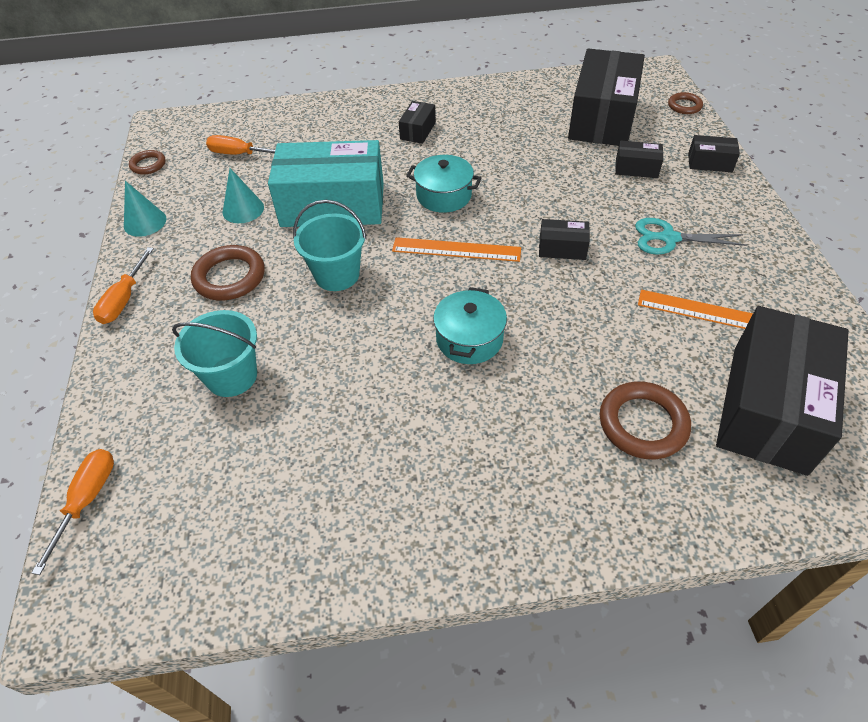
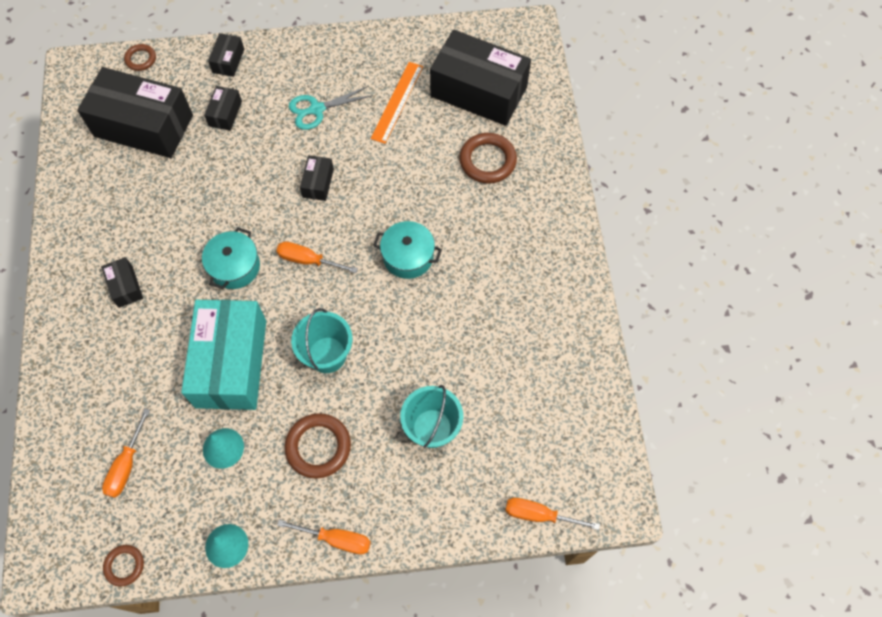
camera: 90 degrees left, 15 degrees up
orange ruler [392,237,521,262] -> orange screwdriver [276,241,358,273]
black box [399,101,436,144] -> black box turned 45 degrees clockwise [101,257,143,308]
turquoise scissors [635,218,747,255] -> turquoise scissors turned 60 degrees clockwise [289,86,373,130]

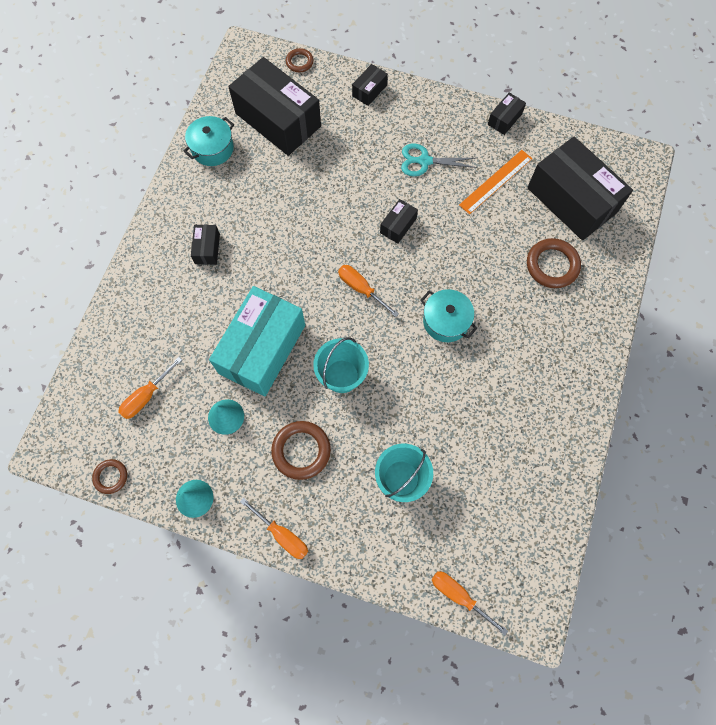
camera: 25 degrees right, 5 degrees up
turquoise pot [202,227,260,289] -> turquoise pot moved to [183,116,234,166]
black box [204,86,242,131] -> black box moved to [488,93,526,135]

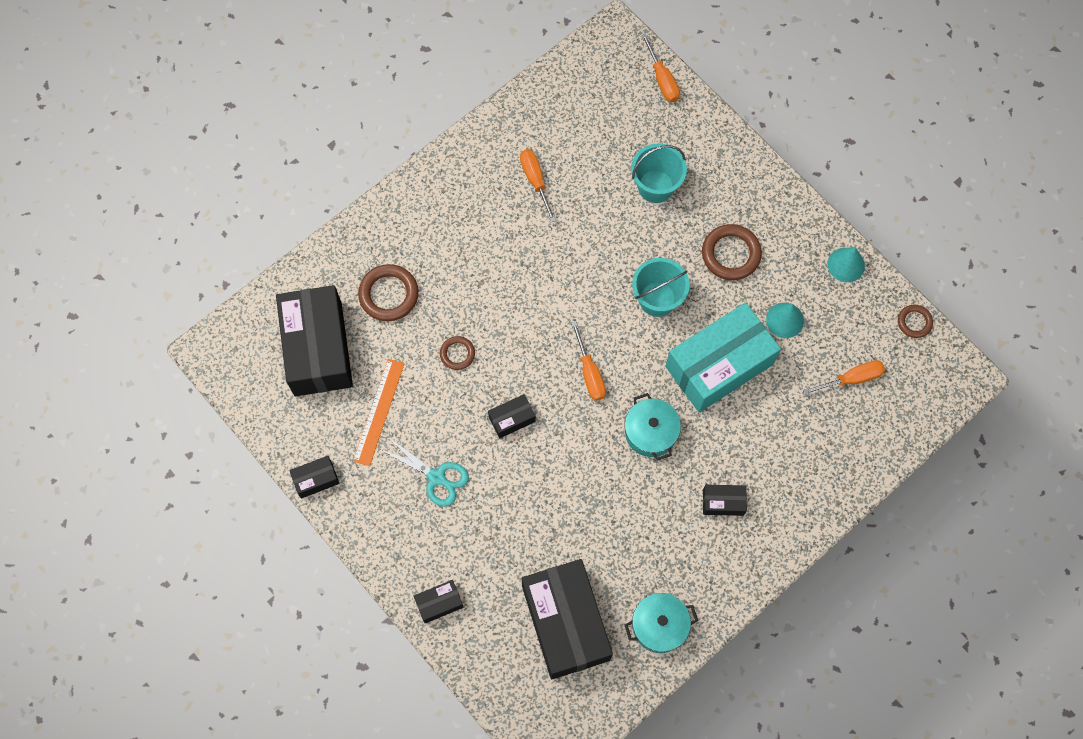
camera: 150 degrees left, 0 degrees up
black box [191,225,220,265] -> black box turned 60 degrees clockwise [703,485,747,516]
orange screwdriver [240,498,308,559] -> orange screwdriver moved to [520,149,556,222]
brown ring [286,48,314,72] -> brown ring moved to [440,336,475,370]
turquoise pot [420,289,477,342] -> turquoise pot moved to [625,393,681,461]
orange ruler [459,150,532,214] -> orange ruler turned 60 degrees counterclockwise [353,359,405,466]

